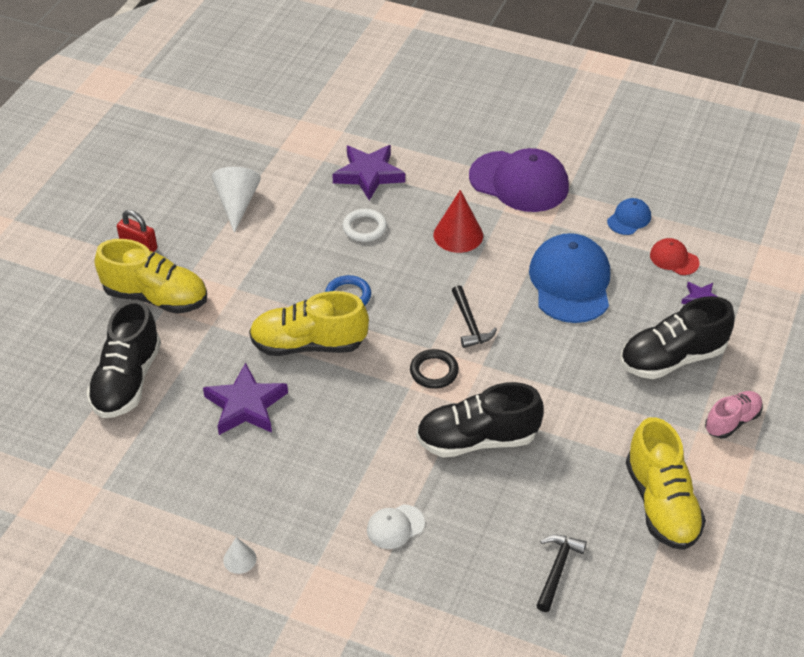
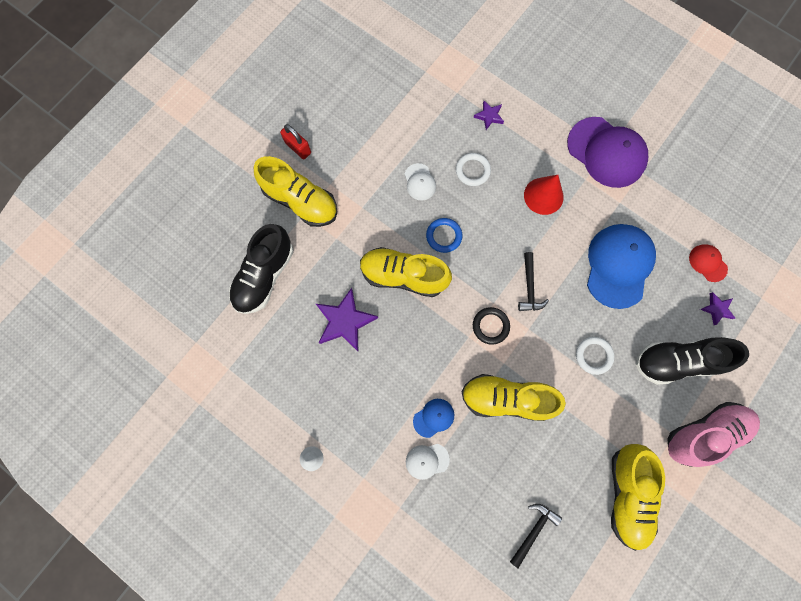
camera: 15 degrees right, 30 degrees up
white cone [212,167,261,233] -> none
purple star [332,145,405,200] -> purple star [474,101,504,130], size x0.52
black shoe [416,382,544,458] -> yellow shoe [461,374,566,421]
blue cap [607,198,651,235] -> blue cap moved to [413,399,454,438]
pink shoe [705,391,763,438] -> pink shoe [667,402,760,467], size x1.70
none -> white cap [405,163,436,200]
none -> white ring [576,337,614,375]

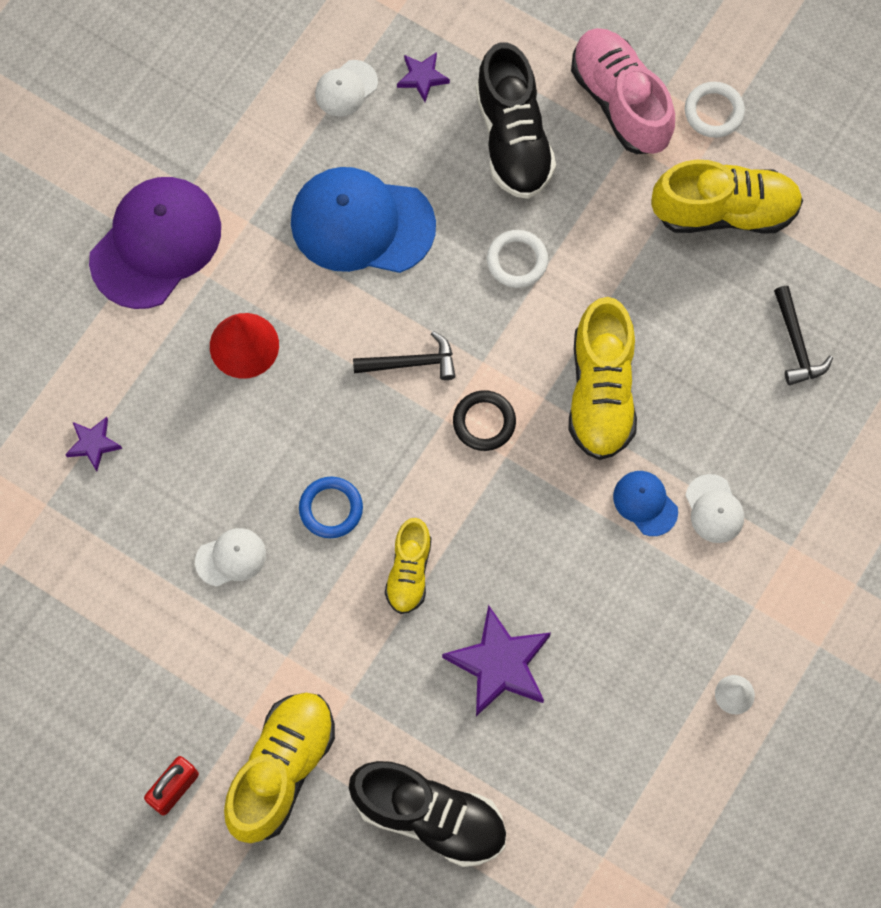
camera: 95 degrees left, 5 degrees down
yellow shoe [360,247,452,297] -> yellow shoe [385,518,431,614], size x0.59
white ring [456,153,491,186] -> white ring moved to [685,82,745,138]
black hammer [510,504,562,568] -> black hammer turned 135 degrees counterclockwise [774,286,833,385]
red cap [689,244,728,282] -> white cap [315,60,378,117]

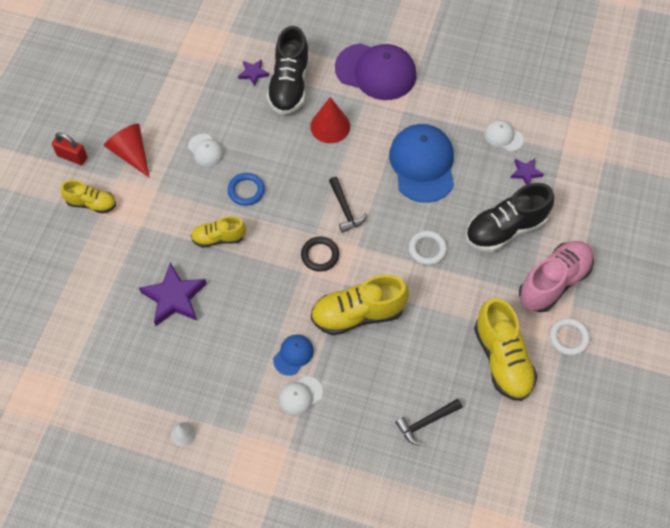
camera: 75 degrees right, 10 degrees down
yellow shoe [224,693,335,843] -> yellow shoe [60,180,116,214], size x0.59
black shoe [349,761,506,867] -> black shoe moved to [267,26,309,115]
none -> red cone [104,124,150,178]

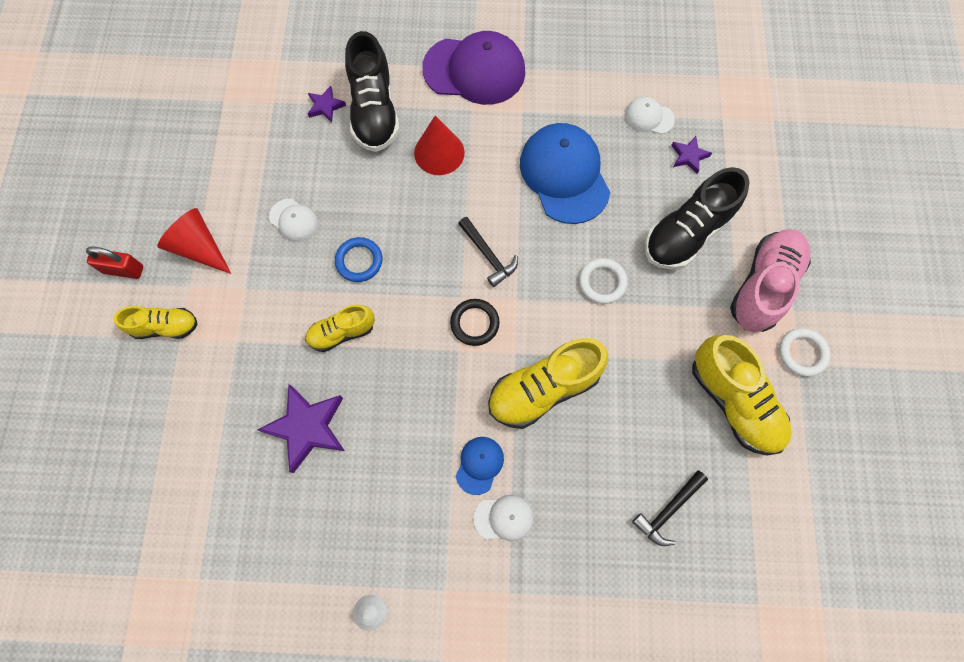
camera: 15 degrees left, 10 degrees up
white cap [279,377,323,416] -> white cap turned 135 degrees counterclockwise [474,495,534,541]

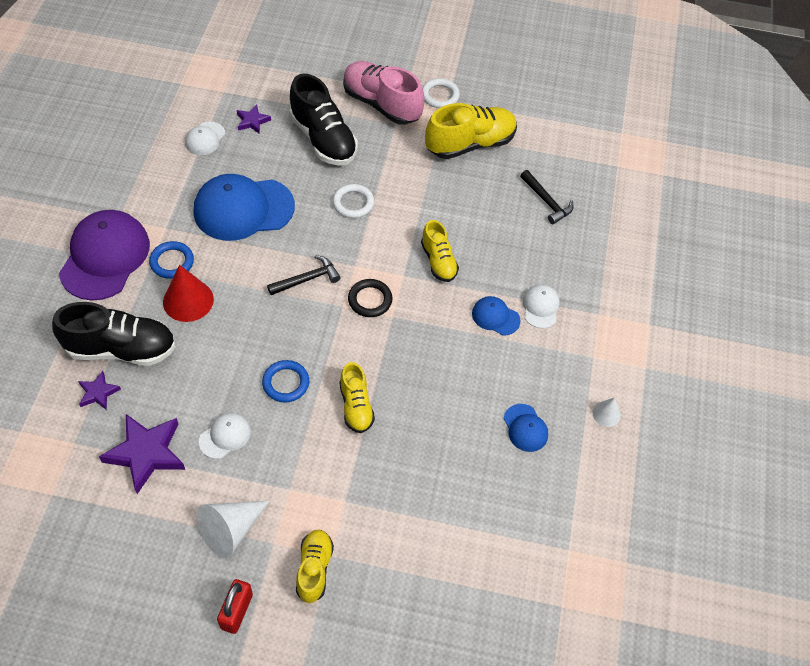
camera: 85 degrees left, 15 degrees down
red cone [157,208,231,274] -> white cone [196,501,270,558]
purple star [257,384,345,473] -> purple star moved to [99,414,185,494]
yellow shoe [488,338,608,429] -> yellow shoe [421,220,459,282], size x0.59
none -> blue ring [149,241,194,279]
none -> blue cap [504,404,548,452]

